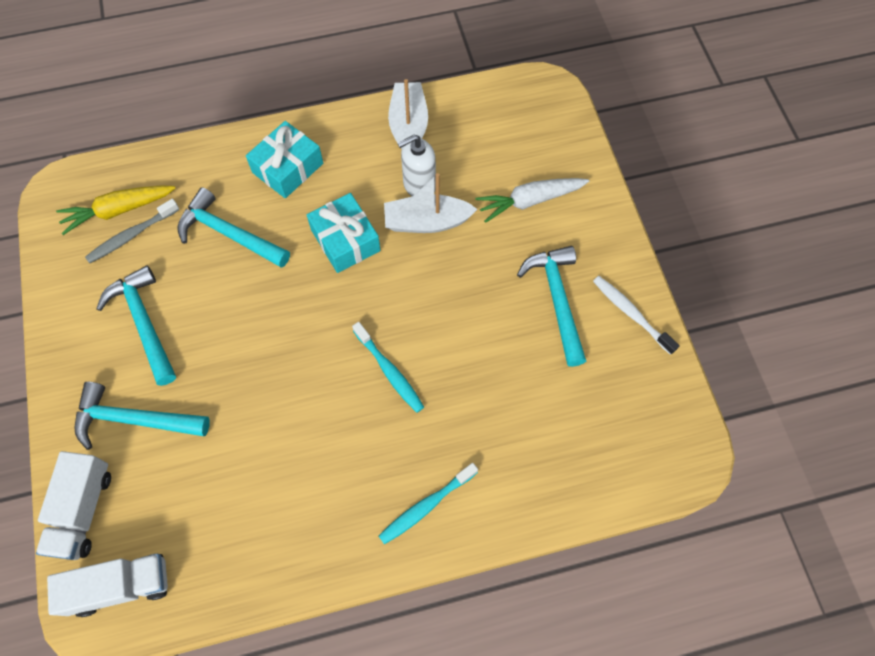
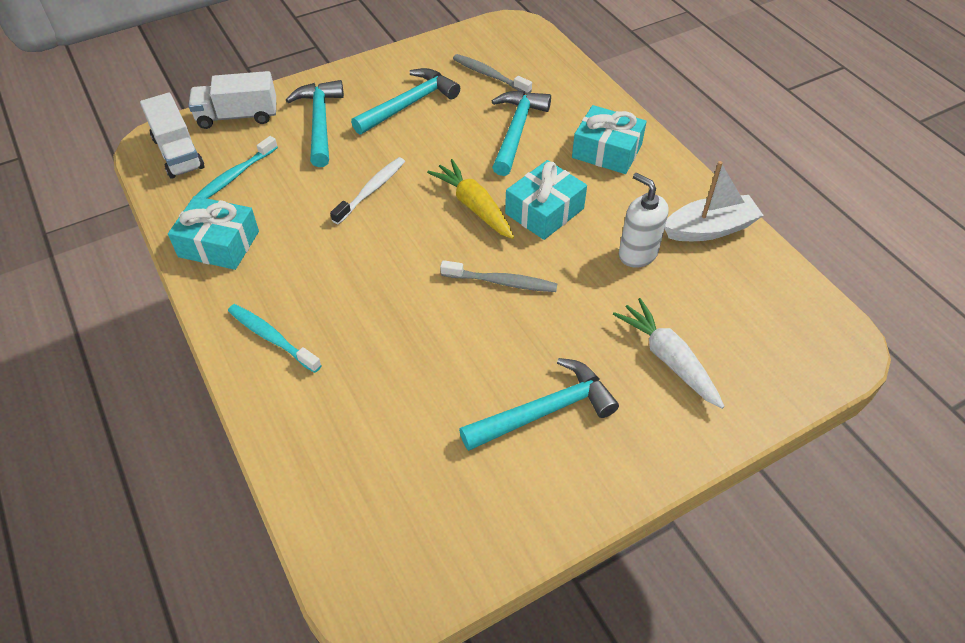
camera: 75 degrees right, 15 degrees down
yellow carrot [56,185,176,235] -> yellow carrot moved to [427,159,514,239]
turquoise toothbrush [352,322,424,413] -> turquoise toothbrush moved to [195,136,278,199]
white boat [384,173,477,233] -> none
white toothbrush [593,276,680,355] -> white toothbrush moved to [330,157,405,225]
none -> turquoise gift [168,196,259,270]
none -> grey toothbrush [440,260,557,292]

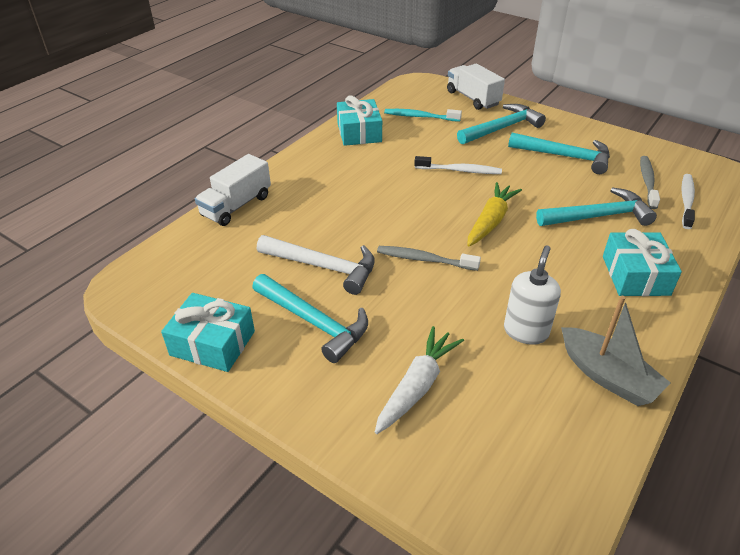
camera: 65 degrees right, 10 degrees down
white truck [140,93,204,179] -> white truck moved to [195,154,271,226]
turquoise toothbrush [228,304,322,373] -> none
grey toothbrush [440,260,557,292] -> grey toothbrush turned 120 degrees clockwise [377,246,481,271]
turquoise gift [505,160,587,240] -> turquoise gift moved to [161,293,255,372]
white boat [665,161,764,241] -> grey boat [561,296,671,406]
none -> white hammer [257,235,375,295]
none -> white toothbrush [681,174,695,229]

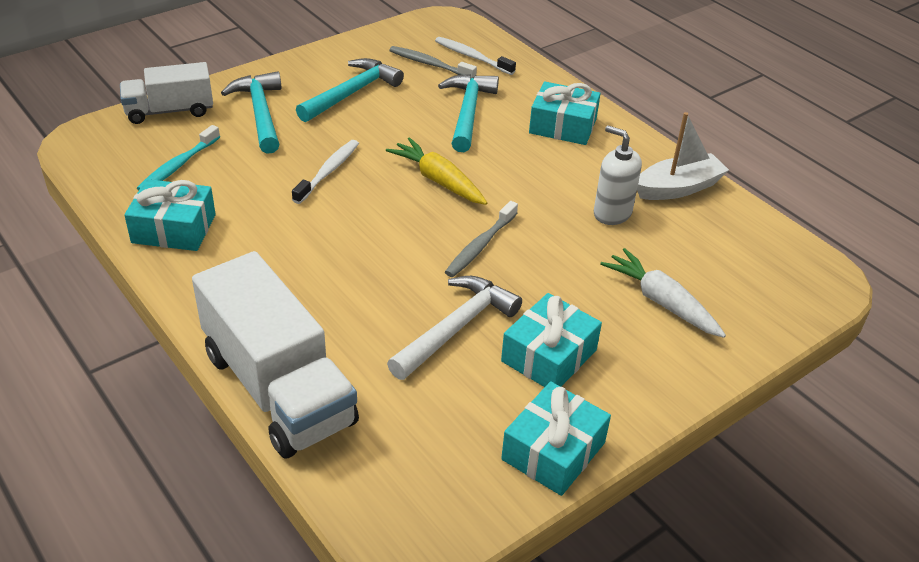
camera: 75 degrees left, 0 degrees up
white truck [195,154,271,226] -> white truck [192,251,359,459], size x1.69
turquoise hammer [252,274,368,363] -> turquoise gift [501,293,602,387]
grey boat [561,296,671,406] -> white boat [637,112,729,200]

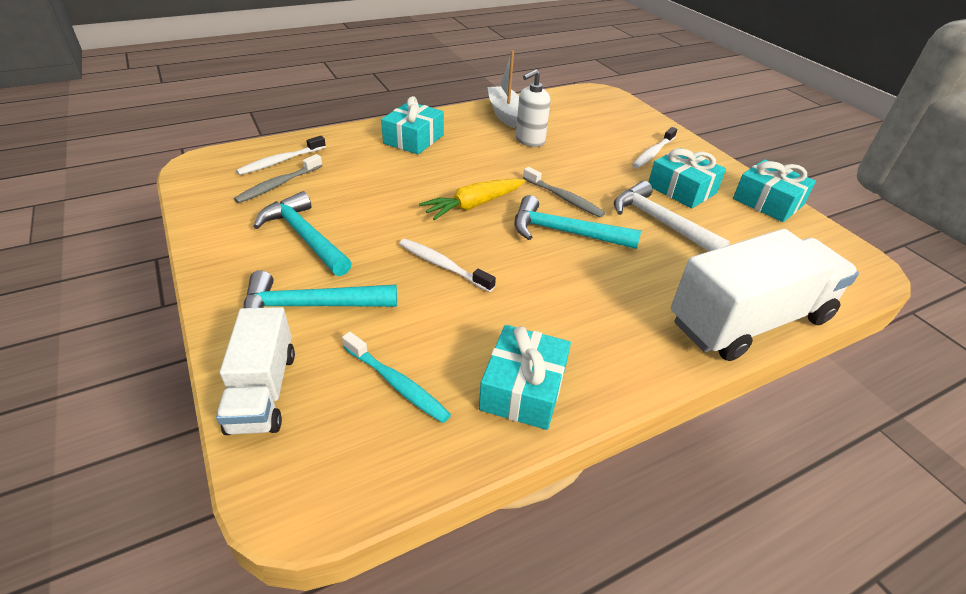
camera: 80 degrees left, 0 degrees up
turquoise hammer [438,74,499,152] -> turquoise hammer moved to [514,195,641,249]
white carrot [600,248,726,338] -> none
none -> white toothbrush [632,127,677,168]

